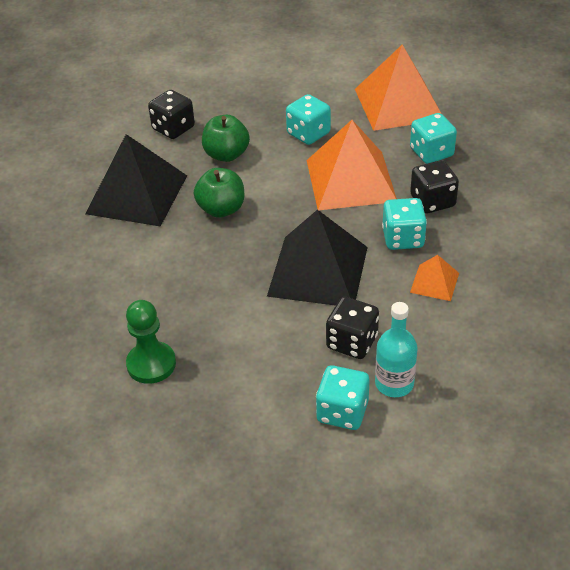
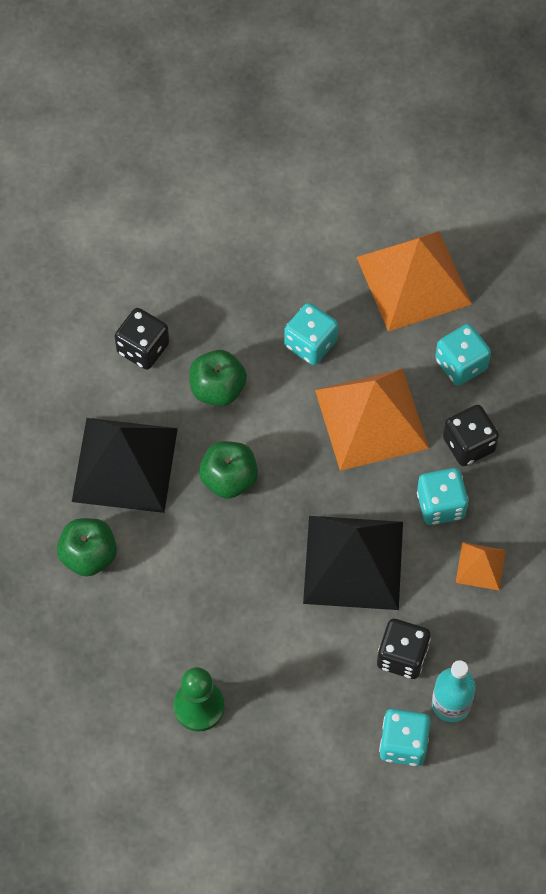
camera: 10 degrees left, 20 degrees up
none -> green apple [57,518,117,577]

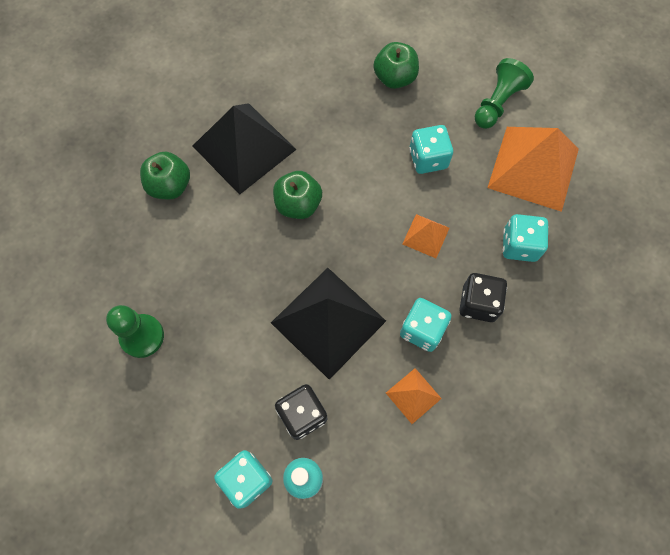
camera: 40 degrees right, 5 degrees up
black dice [115,308,169,370] -> none
green apple [189,350,247,406] -> green apple moved to [373,42,419,89]
orange pyramid [315,369,429,471] -> orange pyramid [403,214,449,258], size x0.47
none -> green pawn [475,58,534,129]

